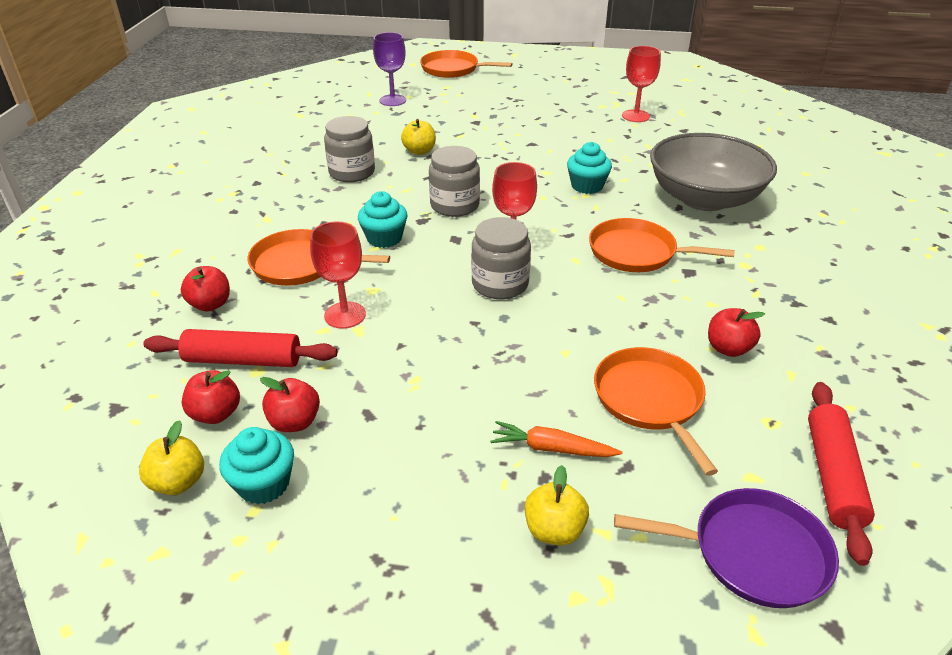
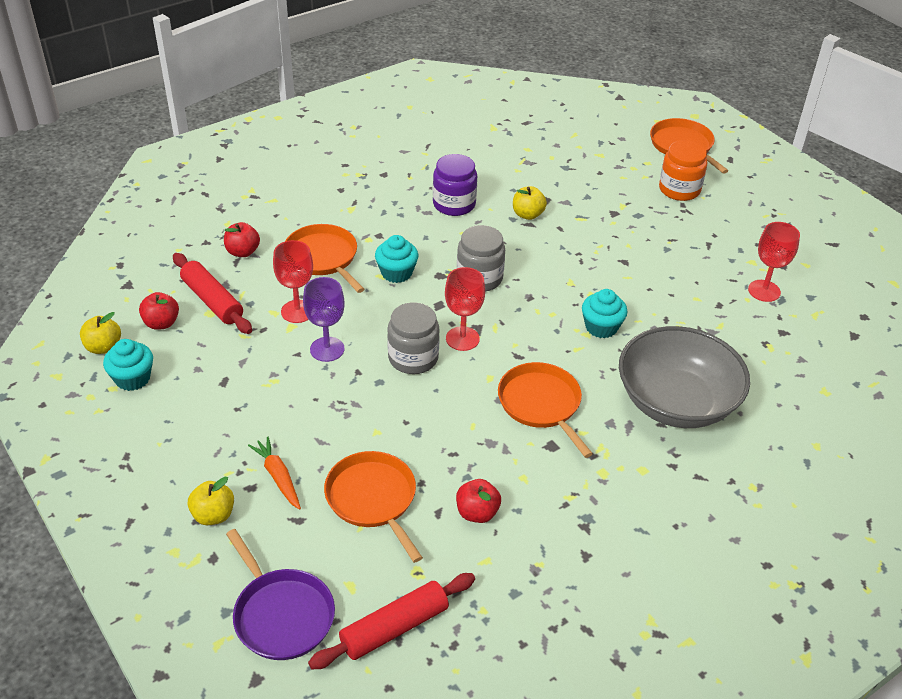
camera: 45 degrees right, 5 degrees up
red apple [260,377,320,432] -> none
grey jar [324,116,375,182] -> purple jar [433,154,477,216]
purple goblet [373,32,406,106] -> purple goblet moved to [303,277,345,362]
orange pan [594,347,718,476] -> orange pan turned 60 degrees counterclockwise [324,451,423,563]
none -> orange jar [659,140,707,201]

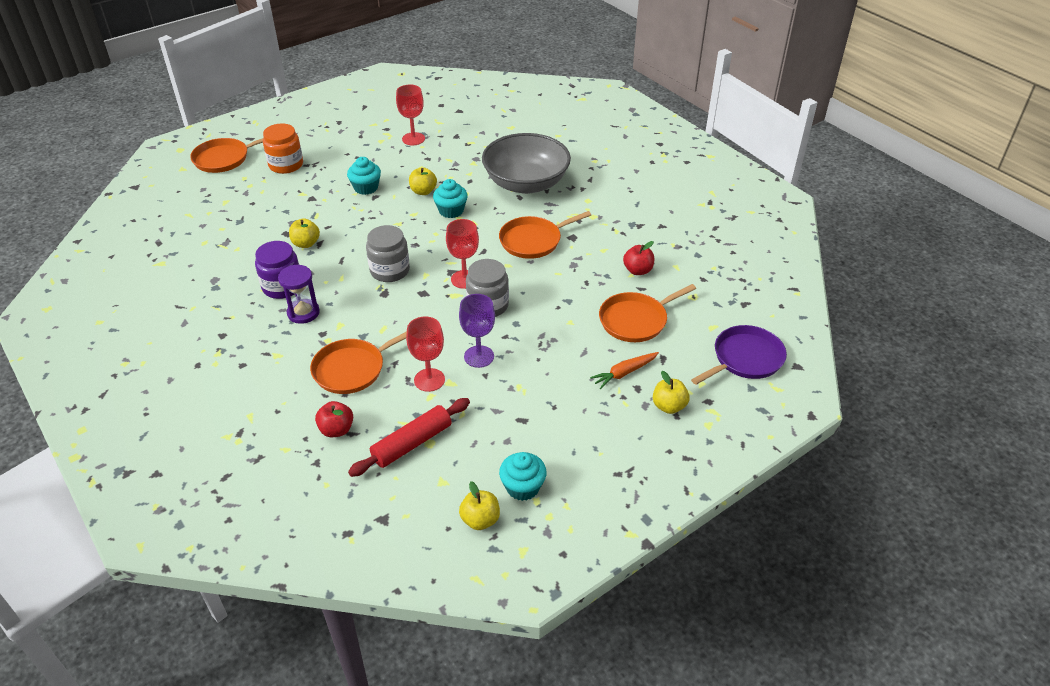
camera: 90 degrees left, 0 degrees up
red apple [139,292,179,330] -> none
red rolling pin [308,573,475,669] -> none
turquoise cupcake [375,235,418,283] -> turquoise cupcake moved to [347,157,381,195]
none -> purple hourglass [278,265,320,324]
none -> yellow apple [409,167,437,195]

